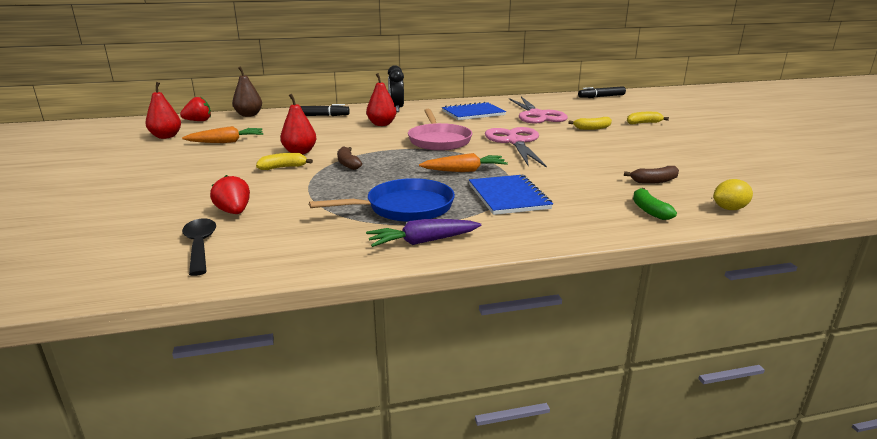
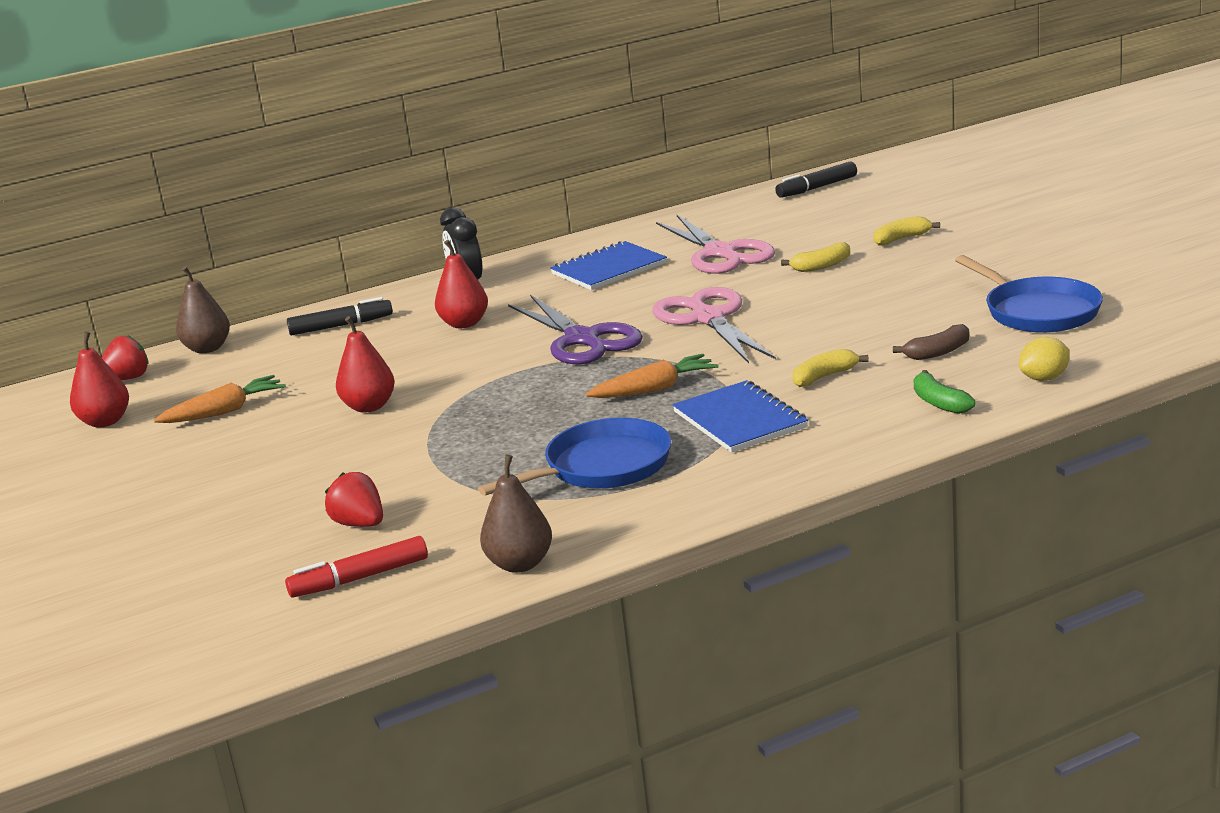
camera: 10 degrees left, 0 degrees up
black spoon [182,218,216,276] -> red marker [285,536,428,598]
yellow banana [256,153,313,170] -> yellow banana moved to [793,349,869,387]
brown banana [337,147,362,170] -> none
purple carrot [366,219,481,247] -> none
pink pan [408,109,472,151] -> purple scissors [508,295,643,364]
none -> brown pear [480,455,552,573]
none -> blue pan [955,255,1103,333]

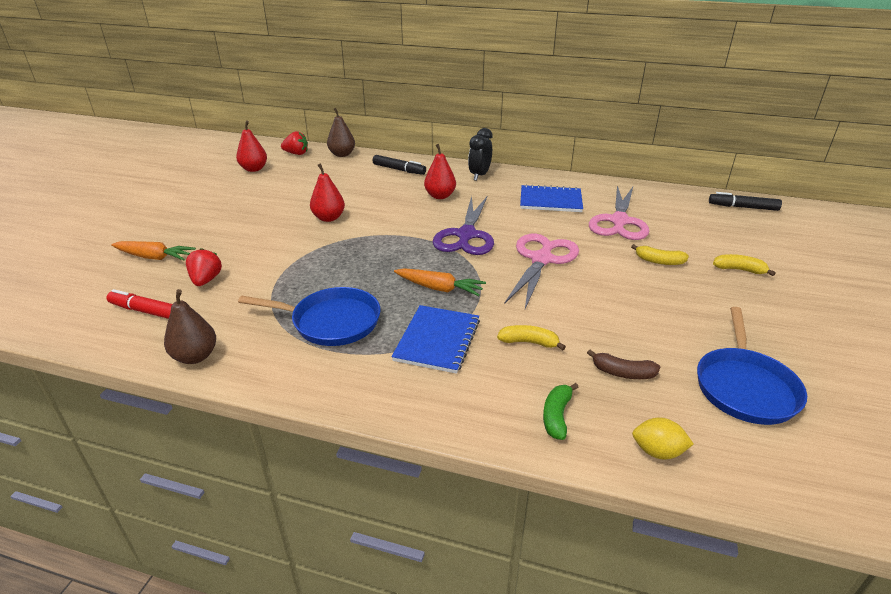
camera: 40 degrees right, 10 degrees up
orange carrot [154,375,286,423] -> orange carrot moved to [111,241,196,261]

